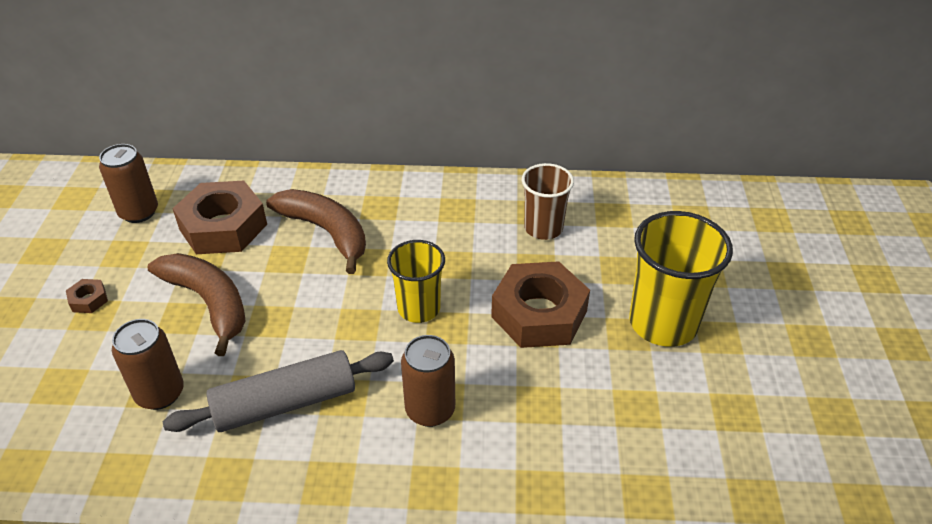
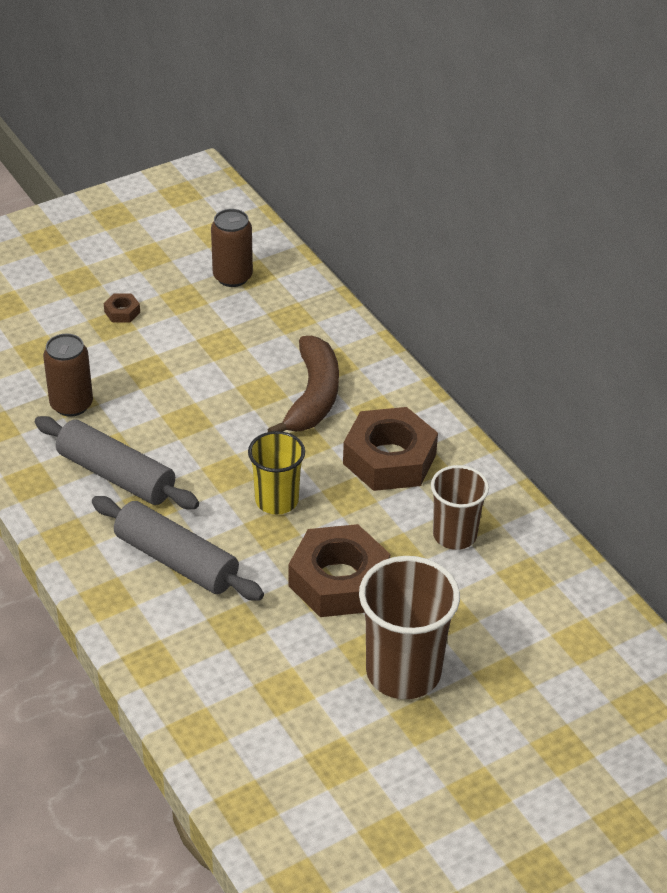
camera: 55 degrees right, 0 degrees up
brown banana [147,253,246,356] -> none
brown nut [172,181,267,254] -> brown nut moved to [343,407,438,491]
brown can [401,335,455,427] -> grey rolling pin [92,496,264,601]
yellow cup [629,211,733,347] -> brown cup [359,556,460,699]

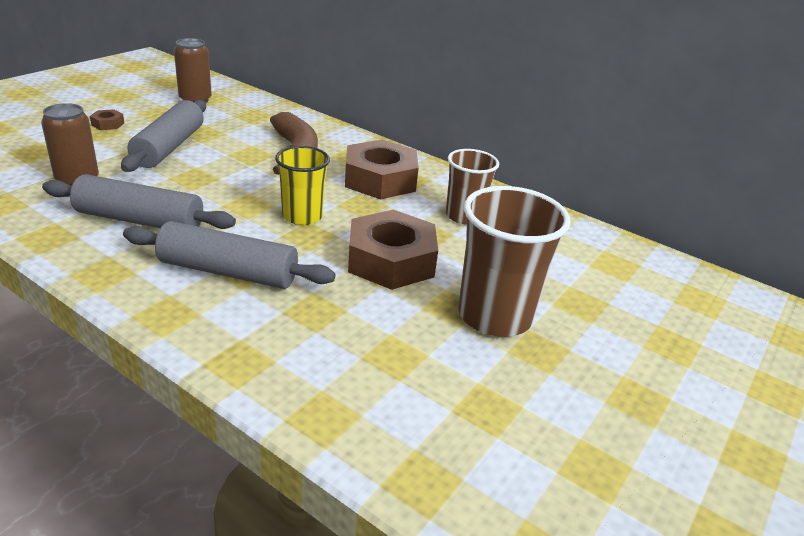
camera: 25 degrees left, 10 degrees down
none -> grey rolling pin [121,100,206,172]

